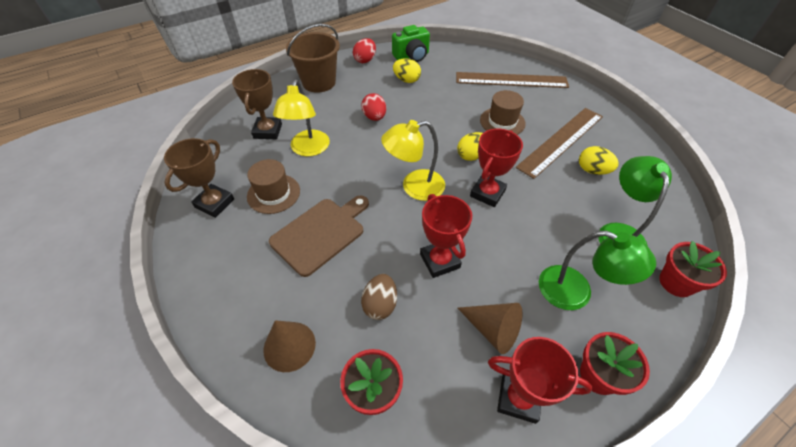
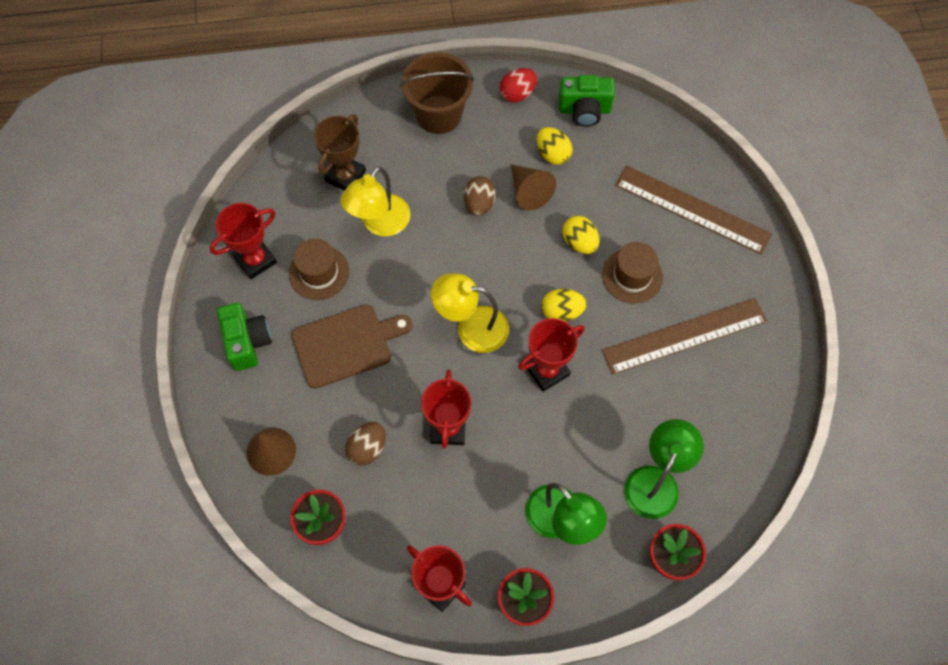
camera: 25 degrees right, 15 degrees up
brown trophy [164,138,234,218] -> red trophy [210,203,277,279]
red egg [361,93,386,121] -> brown egg [464,176,496,216]
brown cone [458,303,523,354] -> brown cone moved to [511,164,556,211]
yellow egg [579,146,619,175] -> yellow egg moved to [563,216,599,254]
none -> green camera [217,303,272,371]

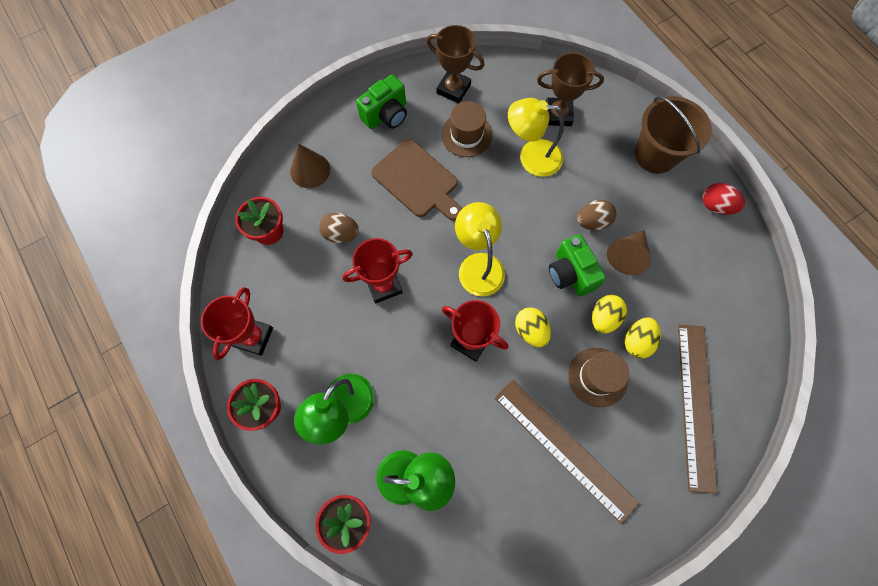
camera: 65 degrees right, 5 degrees up
red trophy [210,203,277,279] -> brown trophy [426,25,485,103]
yellow egg [537,127,573,165] -> yellow egg moved to [625,317,661,358]
green camera [558,75,615,127] -> green camera moved to [549,234,606,296]

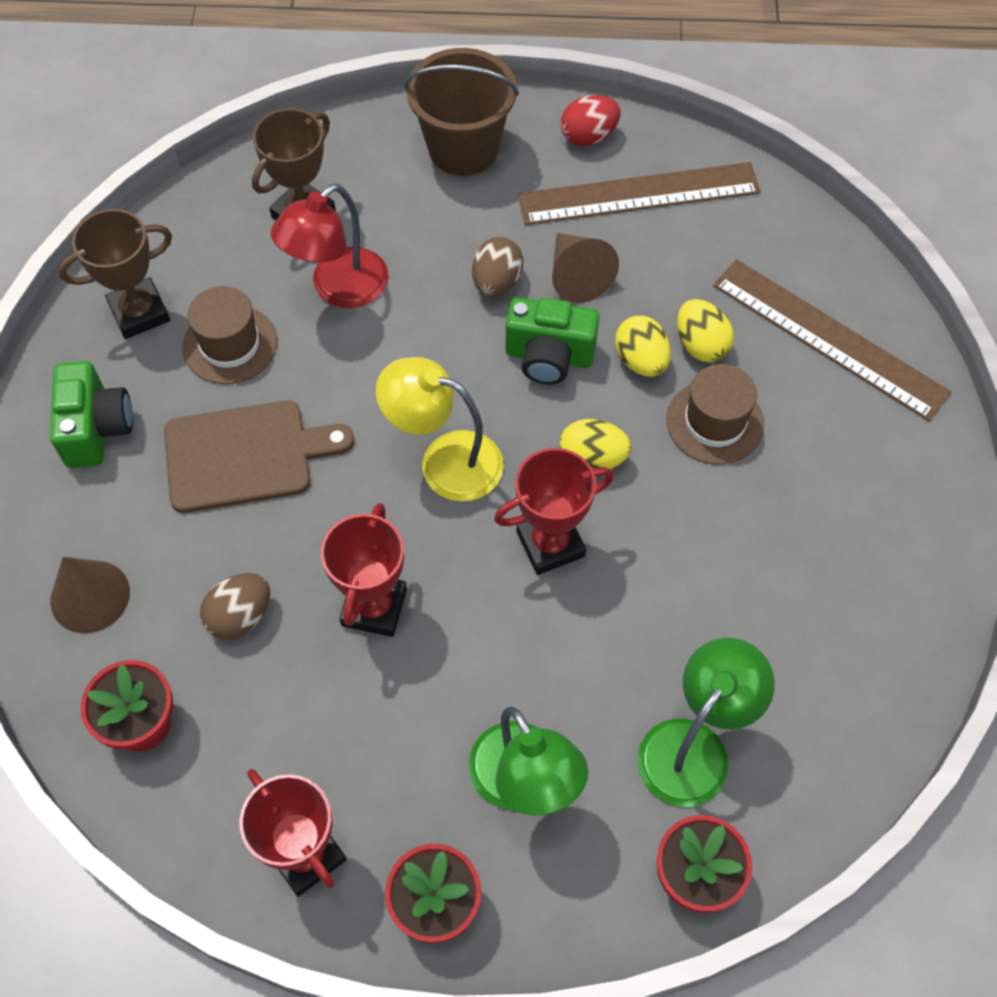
camera: 55 degrees left, 10 degrees down
brown ruler [495,380,640,524] -> brown ruler moved to [518,162,761,225]
yellow lamp [508,98,564,177] -> red lamp [271,183,389,308]

